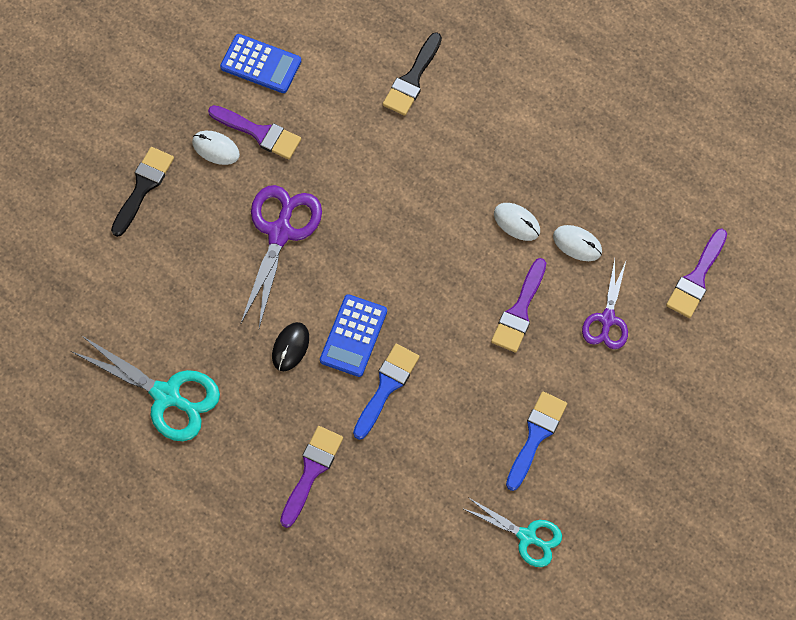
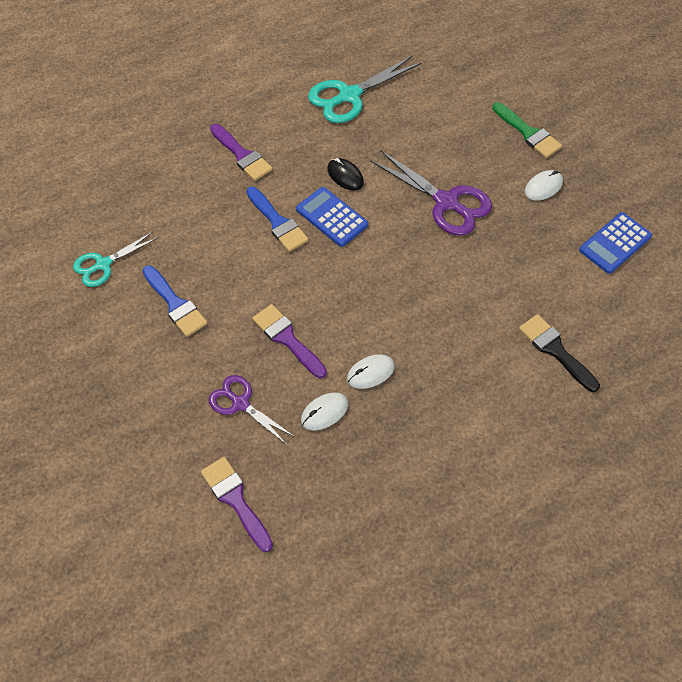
camera: 115 degrees right, 10 degrees down
black brush [111,147,174,237] -> green brush [492,102,562,158]
purple brush [208,105,301,160] -> none

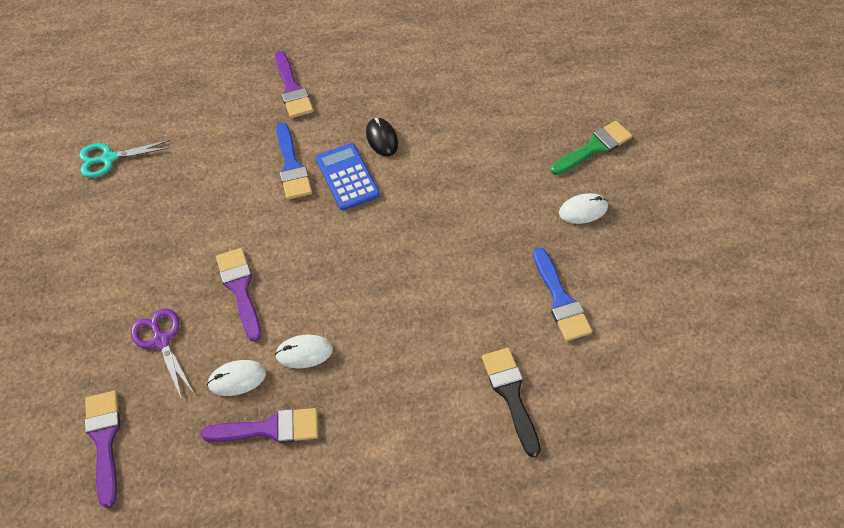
camera: 20 degrees right, 0 degrees up
blue brush [142,266,208,337] -> blue brush moved to [533,247,592,341]
turquoise scissors [308,56,421,123] -> none
purple scissors [370,150,492,236] -> none
green brush [492,102,562,158] -> green brush turned 105 degrees counterclockwise [551,121,632,175]
blue calculator [579,212,652,274] -> none
none -> purple brush [201,408,318,443]

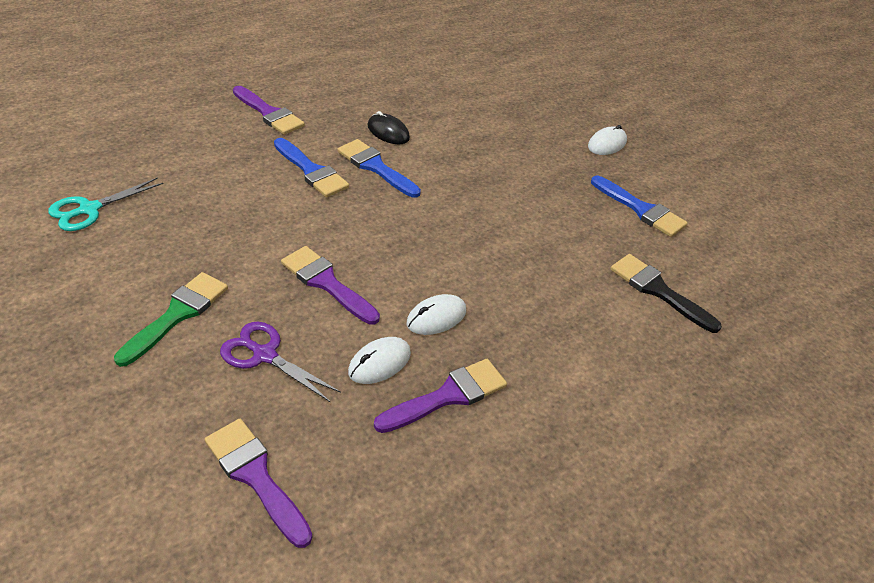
camera: 30 degrees left, 15 degrees down
blue calculator [316,143,380,210] -> blue brush [337,139,421,198]
green brush [551,121,632,175] -> green brush moved to [114,272,228,367]

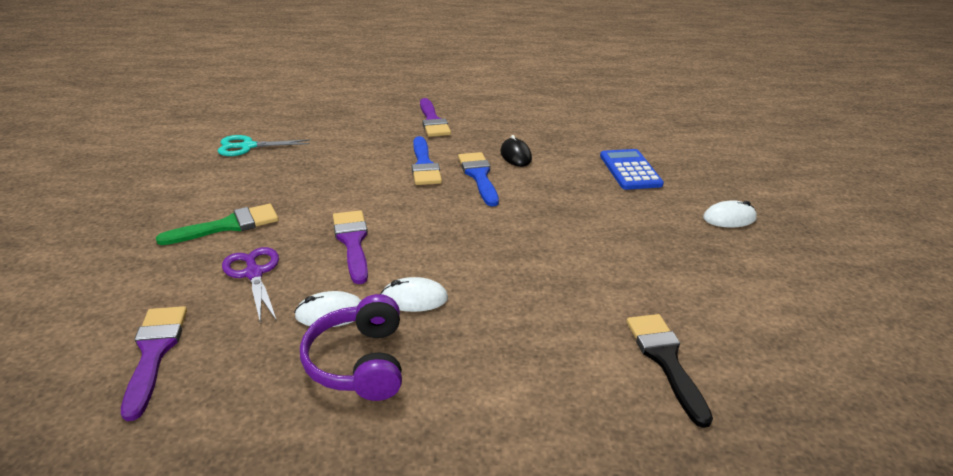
camera: 35 degrees right, 10 degrees down
purple brush [374,359,507,433] -> purple headphones [300,294,402,401]
blue brush [591,176,688,237] -> none
none -> blue calculator [600,149,664,190]

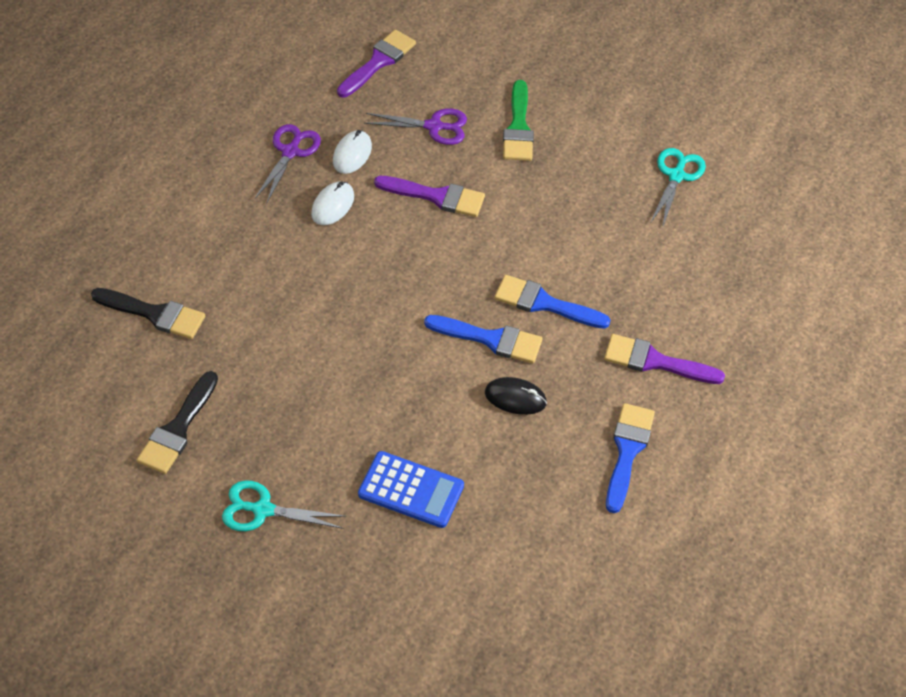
camera: 120 degrees right, 20 degrees up
purple brush [121,306,187,421] -> purple brush turned 75 degrees counterclockwise [337,29,416,97]
purple headphones [300,294,402,401] -> purple scissors [255,124,321,202]
white mouse [703,200,757,228] -> turquoise scissors [222,480,347,531]
none -> black brush [137,371,218,474]
none -> blue brush [606,403,655,513]

